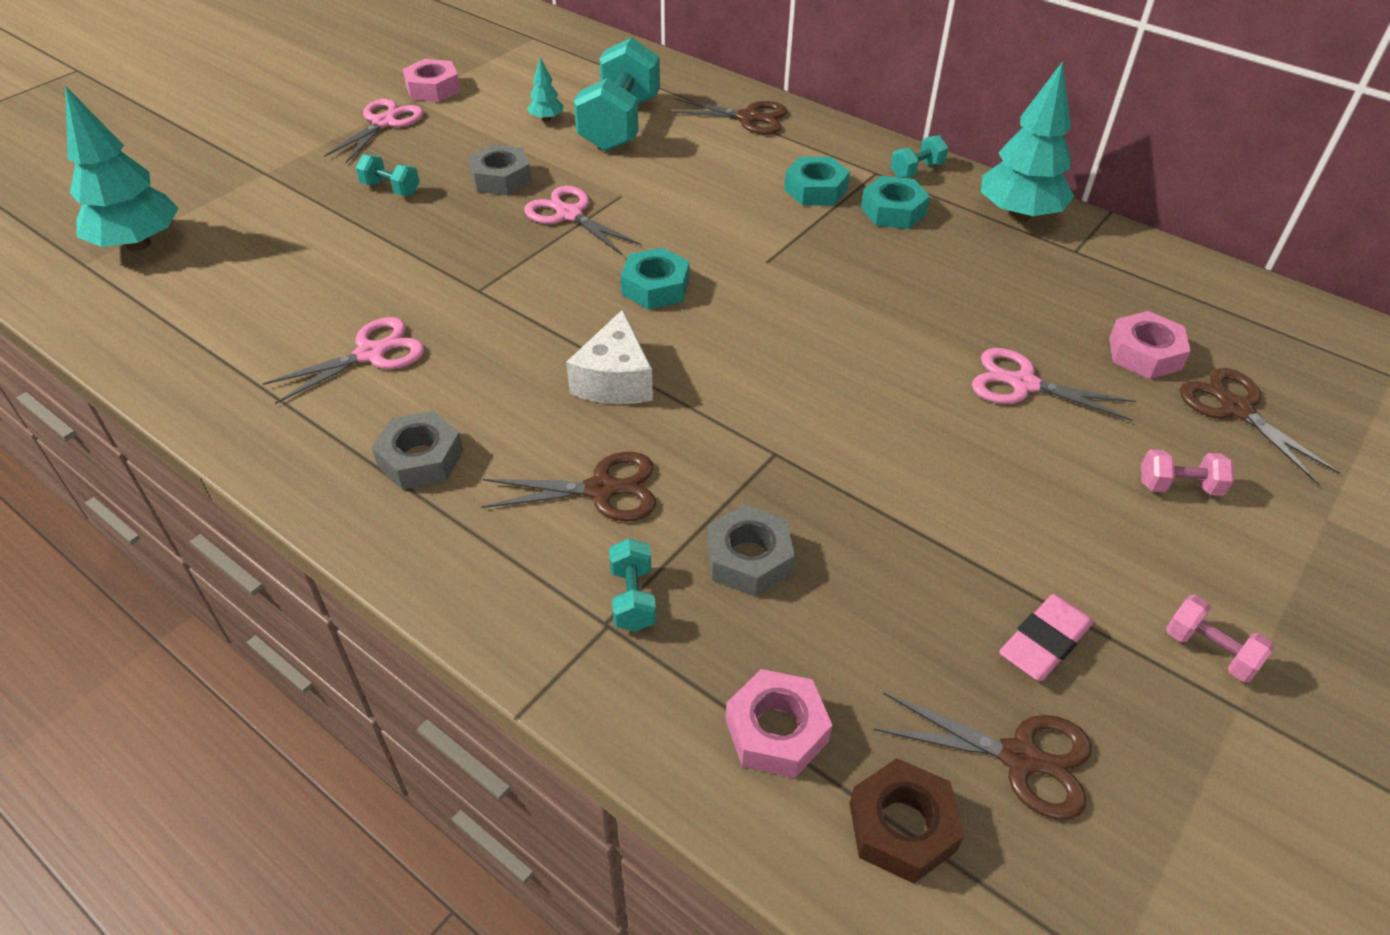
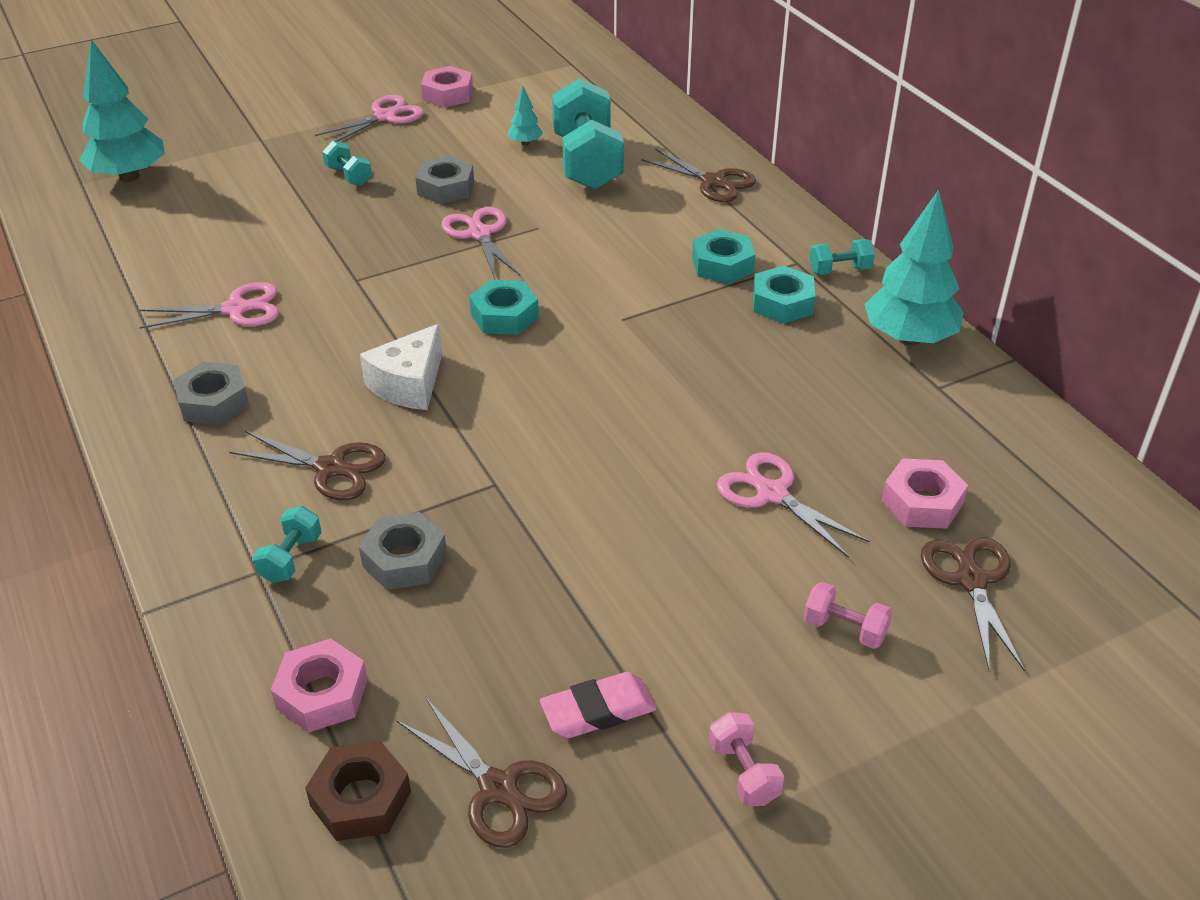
camera: 25 degrees right, 5 degrees down
turquoise dumbbell [574,37,660,152] -> turquoise dumbbell turned 45 degrees counterclockwise [552,78,624,190]

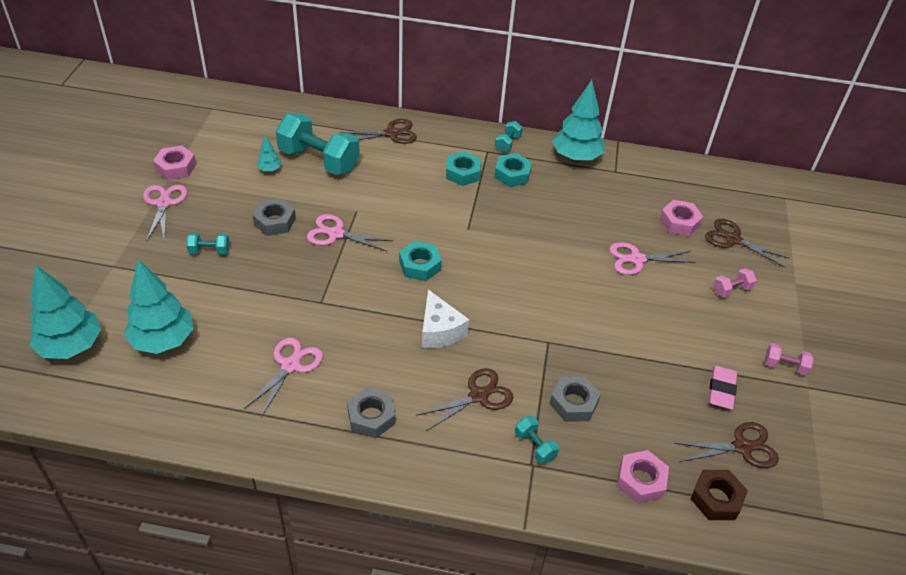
camera: 55 degrees left, 5 degrees up
none -> turquoise tree [124,260,194,354]

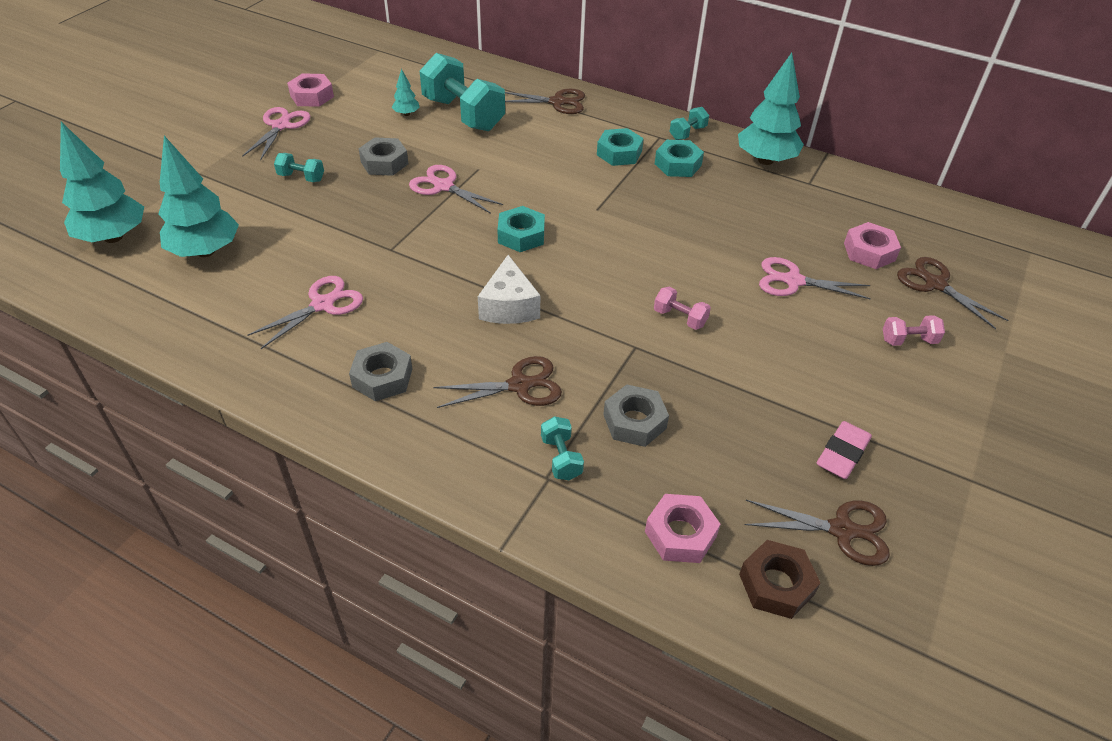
camera: 20 degrees right, 0 degrees up
pink dumbbell [765,343,814,375] -> pink dumbbell moved to [654,287,711,330]

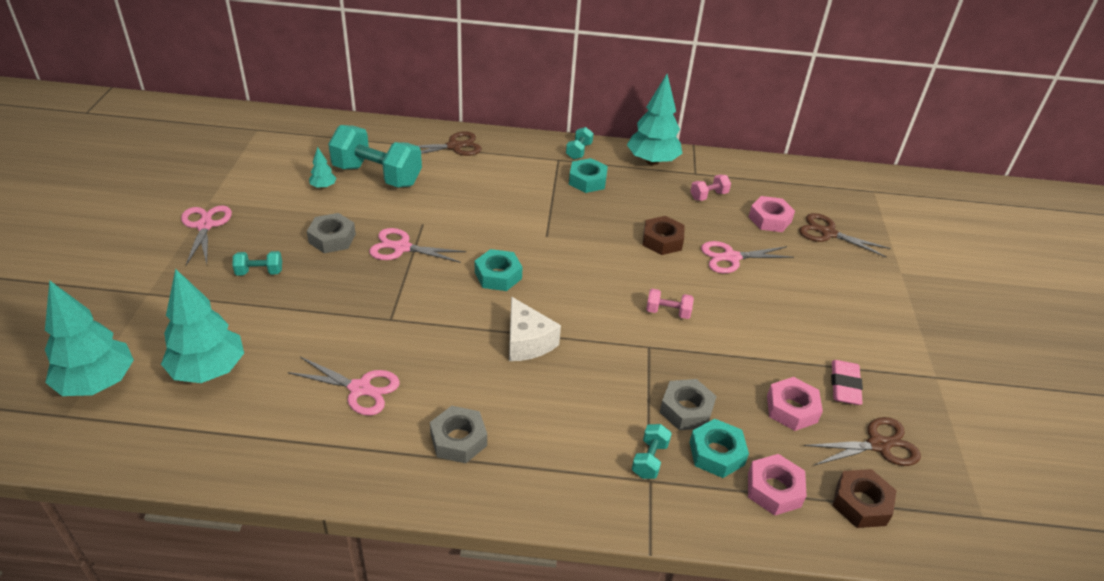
camera: 25 degrees left, 5 degrees down
pink scissors [247,276,363,349] -> pink scissors turned 90 degrees clockwise [288,357,400,415]
pink nut [287,73,334,107] -> pink nut moved to [767,377,823,431]
brown scissors [433,356,562,408] -> none
turquoise dumbbell [541,416,584,480] -> turquoise dumbbell turned 60 degrees clockwise [632,424,672,479]
turquoise nut [597,128,644,166] -> turquoise nut moved to [689,419,749,478]
pink dumbbell [883,315,945,346] -> pink dumbbell moved to [690,175,731,201]
none -> brown nut [643,216,685,255]

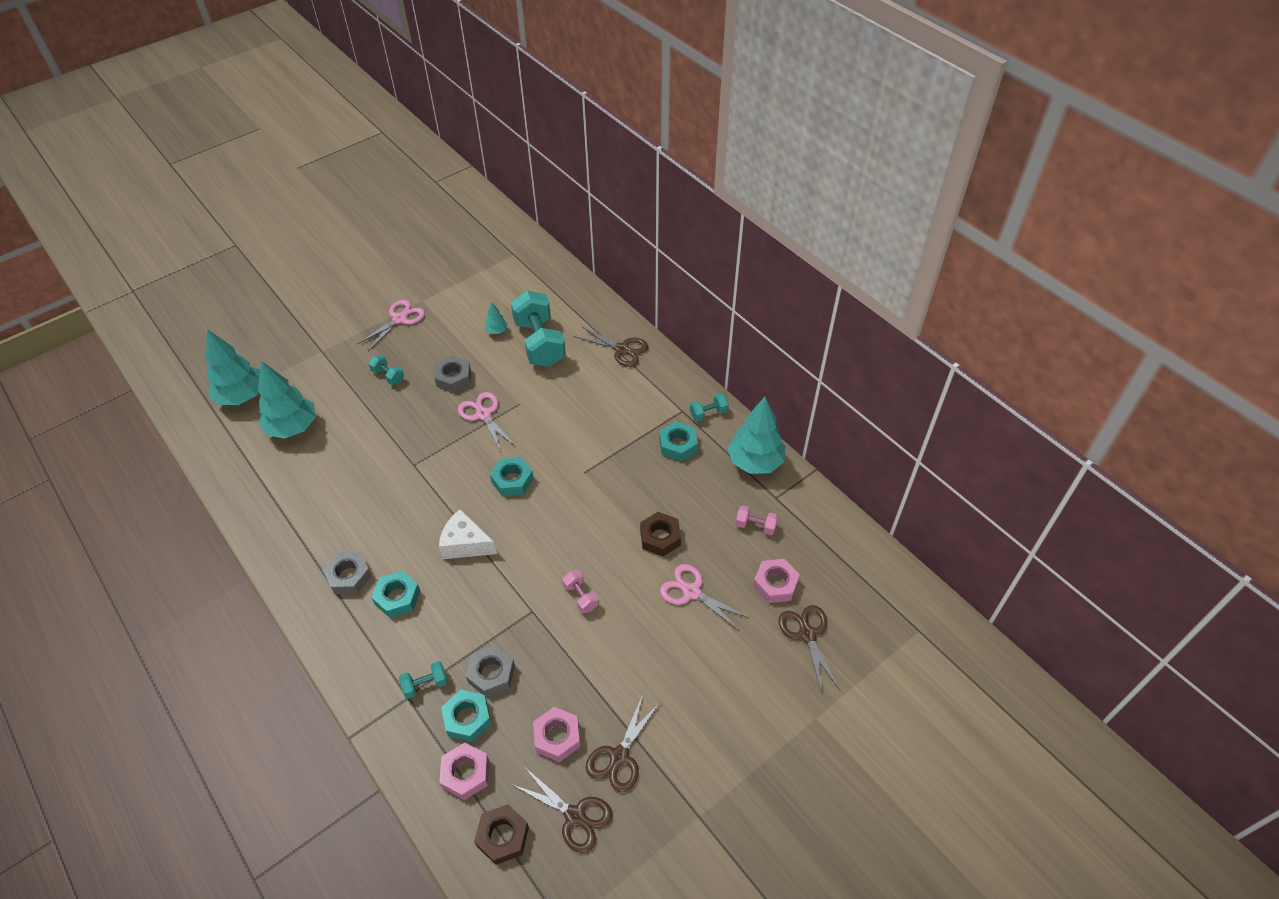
camera: 50 degrees right, 10 degrees up
pink scissors [288,357,400,415] -> none
white cheese [509,297,561,361] -> white cheese turned 90 degrees clockwise [439,509,497,559]
pink eraser [831,360,863,405] -> brown scissors [586,695,661,792]
none -> turquoise nut [371,571,420,618]

